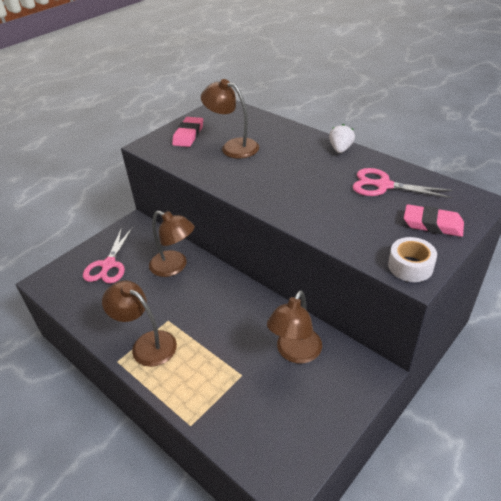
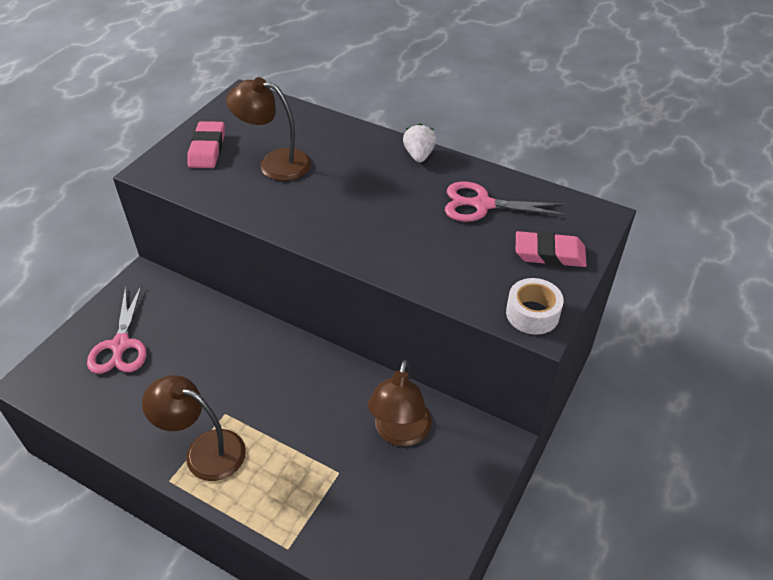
camera: 15 degrees left, 5 degrees up
brown lamp [149,211,195,277] -> none

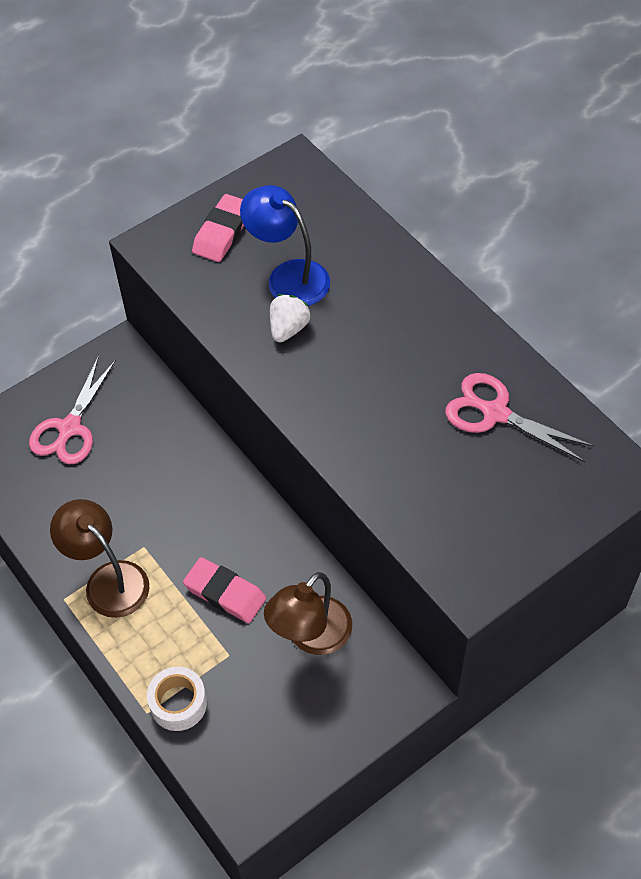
camera: 25 degrees right, 10 degrees up
brown lamp [226,77,311,181] -> blue lamp [240,185,330,306]
white strawberry [403,123,436,163] -> white strawberry moved to [270,294,311,342]
white tape [506,278,564,335] -> white tape moved to [147,667,207,731]
pink eraser [516,231,587,267] -> pink eraser moved to [183,557,266,623]

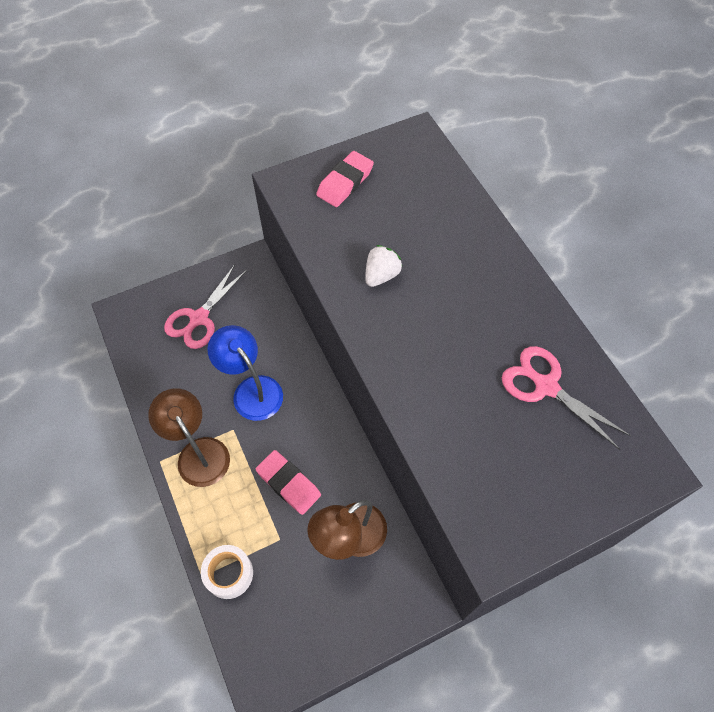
camera: 10 degrees right, 5 degrees up
blue lamp [240,185,330,306] -> blue lamp moved to [207,325,283,421]

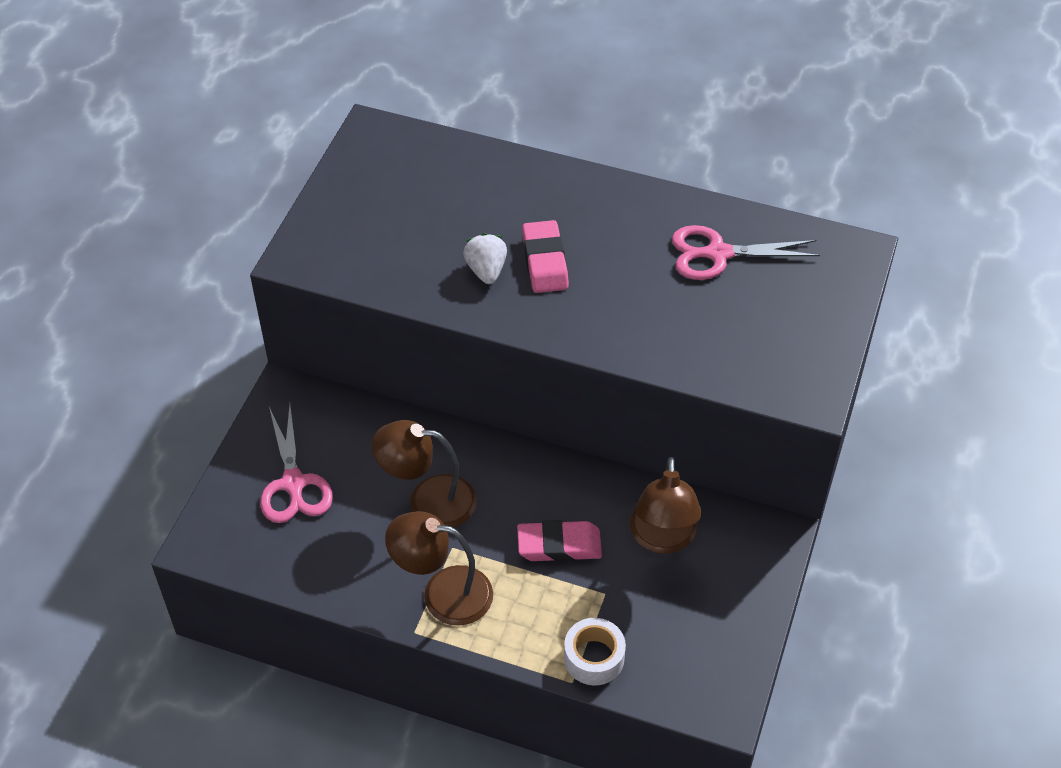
camera: 45 degrees left, 10 degrees down
blue lamp [207,325,283,421] -> brown lamp [372,420,477,528]
pink eraser [316,151,374,207] -> pink eraser moved to [522,220,569,293]

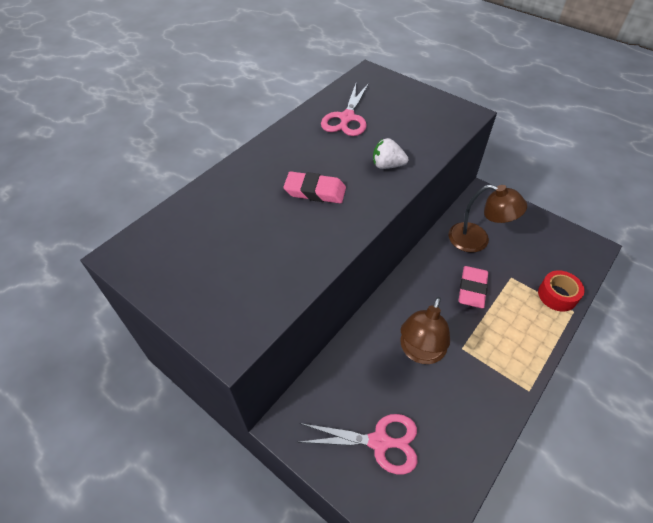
camera: 70 degrees left, 0 degrees up
brown lamp [385,511,493,626] -> none
white strawberry [463,233,507,284] -> white strawberry moved to [373,138,408,169]
white tape [564,618,626,686] -> red tape [538,270,585,312]

